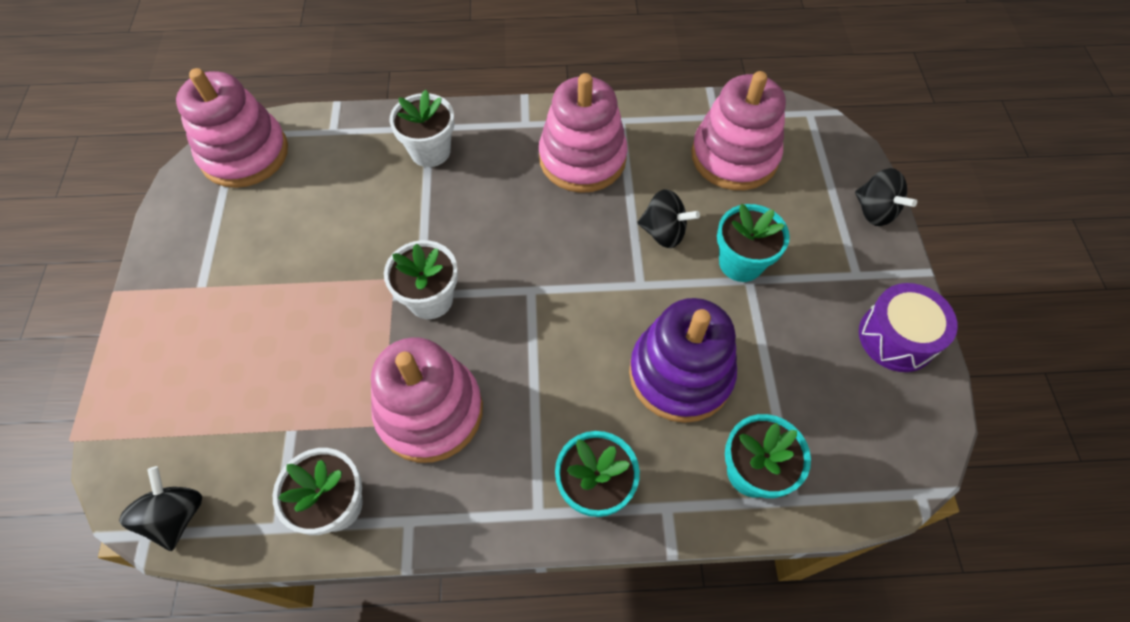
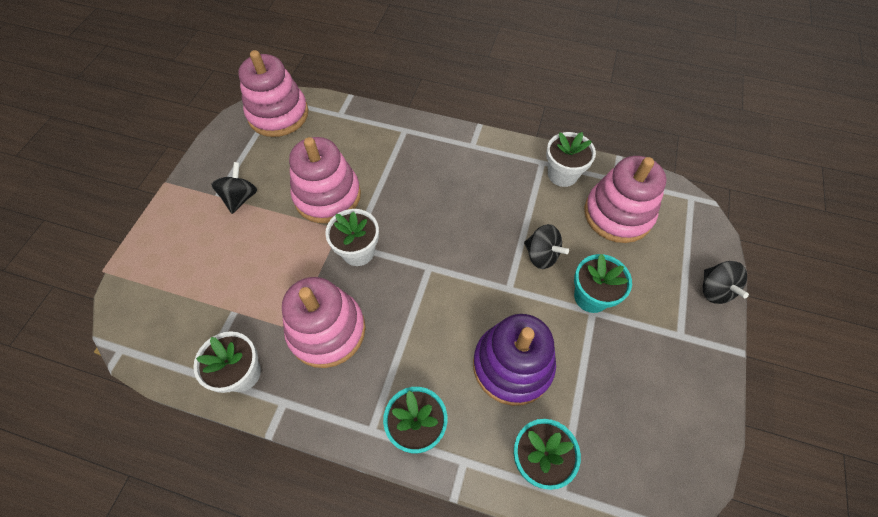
camera: 20 degrees right, 0 degrees up
black spinning top [119,466,202,551] -> black spinning top moved to [211,162,257,214]
white flower pot [389,90,454,167] -> white flower pot moved to [546,132,596,187]
pink stacking toy [539,73,628,193] -> pink stacking toy moved to [289,137,361,223]
purple drum [859,283,958,372] -> none

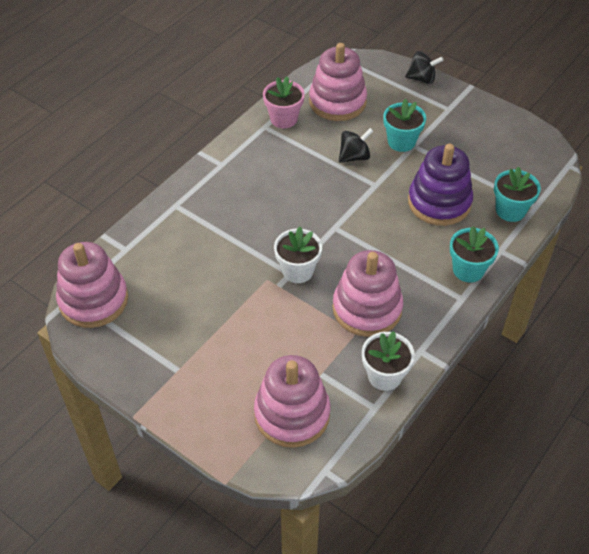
camera: 70 degrees left, 10 degrees down
black spinning top [211,162,257,214] -> none
pink stacking toy [289,137,361,223] -> pink stacking toy moved to [254,355,330,448]
white flower pot [546,132,596,187] -> pink flower pot [263,77,305,128]

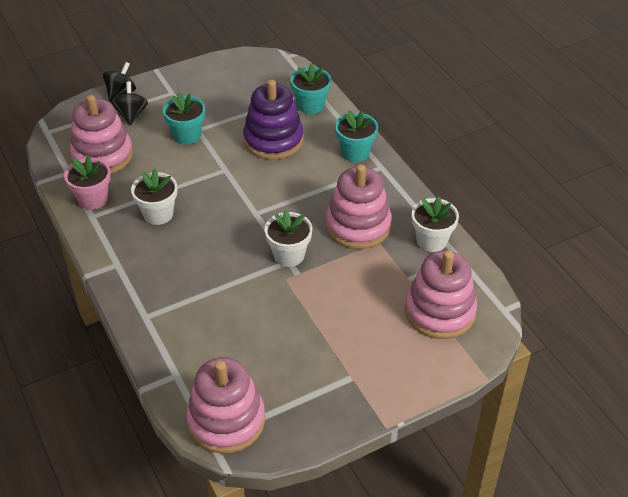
camera: 65 degrees left, 5 degrees down
black spinning top [339,128,373,163] -> black spinning top moved to [111,81,148,125]
none -> white flower pot [131,169,177,225]

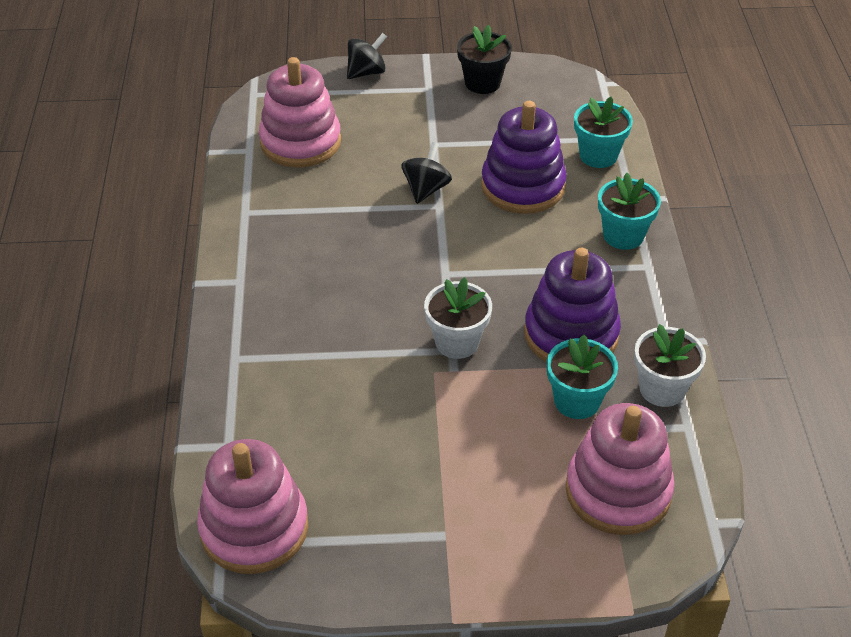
camera: 25 degrees right, 0 degrees up
pink flower pot [64,155,111,210] -> none
black spinning top [111,81,148,125] -> black spinning top moved to [401,142,452,204]
white flower pot [131,169,177,225] -> none
turquoise flower pot [163,92,205,144] -> turquoise flower pot moved to [547,335,618,419]
pink stacking toy [326,164,392,249] -> purple stacking toy [524,248,621,363]
none -> black flower pot [457,25,512,94]

